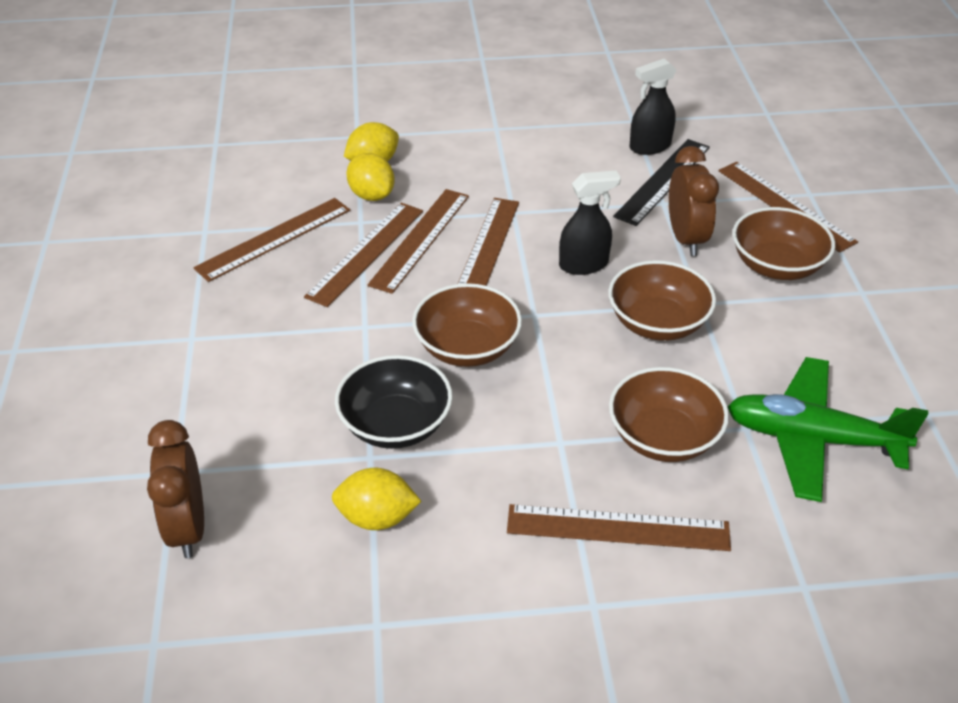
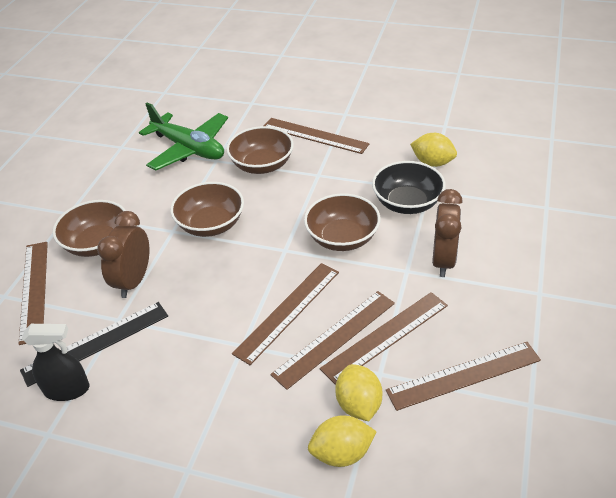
camera: 155 degrees left, 0 degrees up
brown clock [147,420,204,558] -> brown clock moved to [432,189,463,277]
black spray bottle [559,171,621,275] -> none

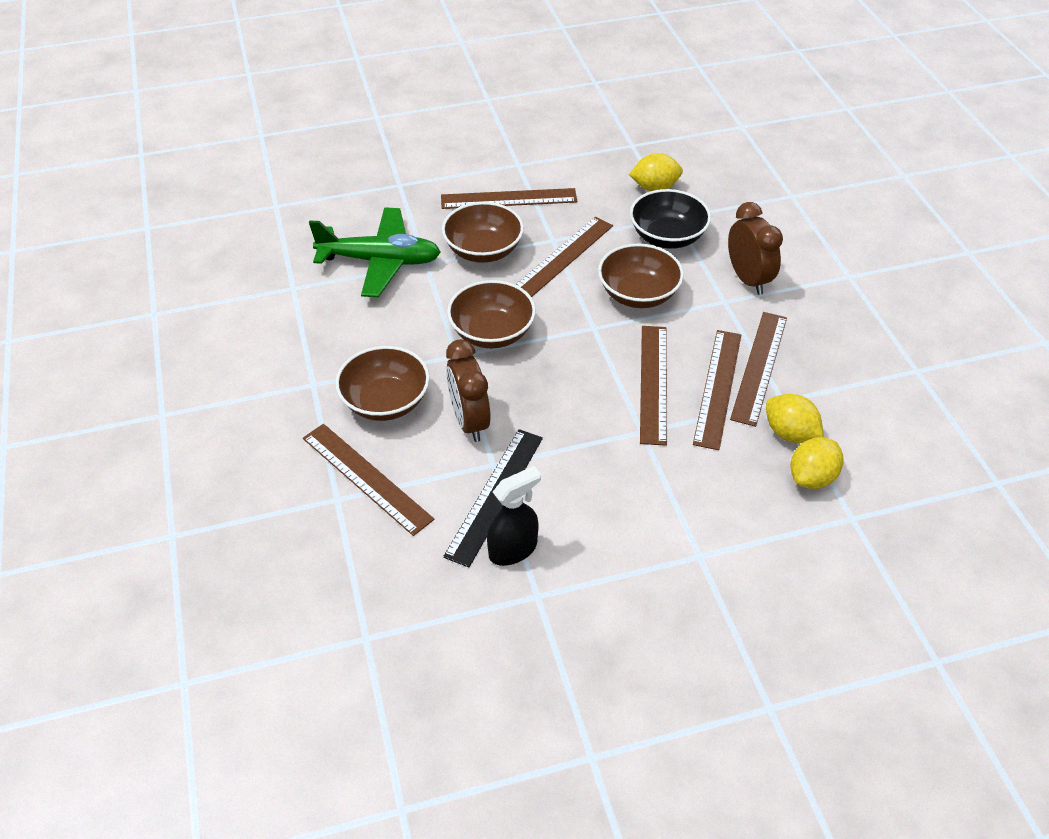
camera: 35 degrees left, 5 degrees up
brown ruler [386,342,541,411] -> brown ruler moved to [515,217,613,297]

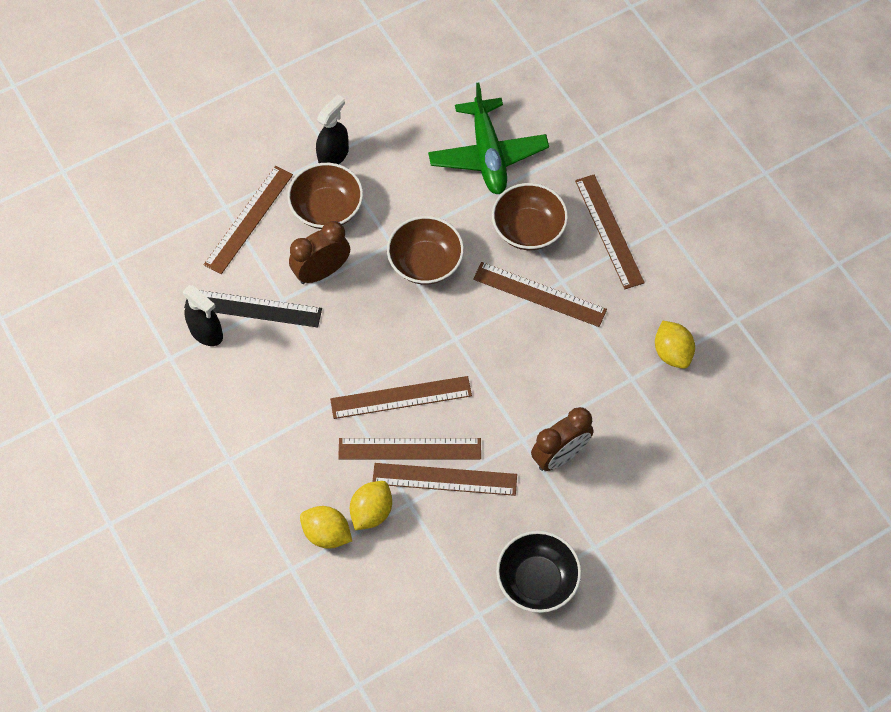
camera: 75 degrees right, 15 degrees up
brown bowl [598,244,684,308] -> none
black bowl [630,189,711,249] -> black bowl moved to [496,531,581,613]
none -> black spray bottle [316,94,349,164]

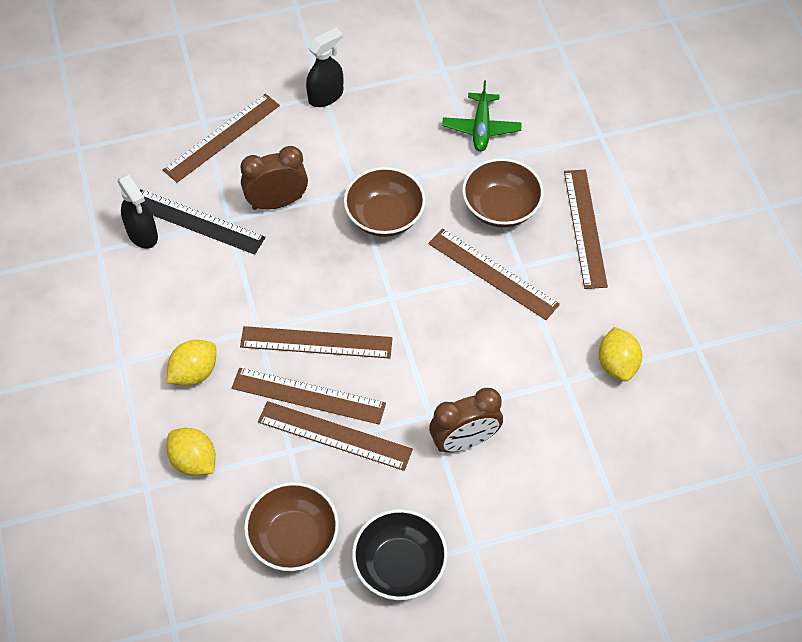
camera: 15 degrees right, 5 degrees down
brown bowl [287,163,363,229] -> brown bowl moved to [244,482,339,571]
yellow lemon [350,481,392,530] -> yellow lemon moved to [167,340,216,386]
green plane [428,83,549,194] -> green plane [442,81,522,152], size x0.63

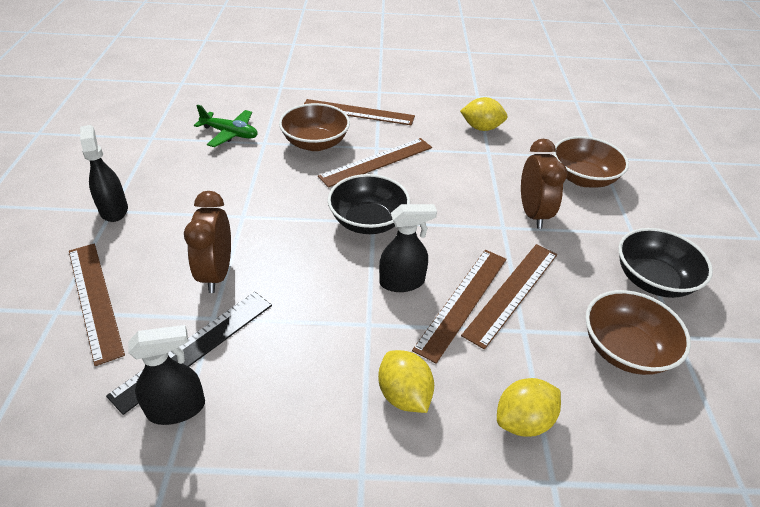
camera: 75 degrees left, 15 degrees down
brown ruler [240,326,393,359] -> black spray bottle [379,204,437,292]
brown bowl [344,167,426,237] -> brown bowl moved to [553,136,629,188]
none -> black bowl [328,174,410,234]

